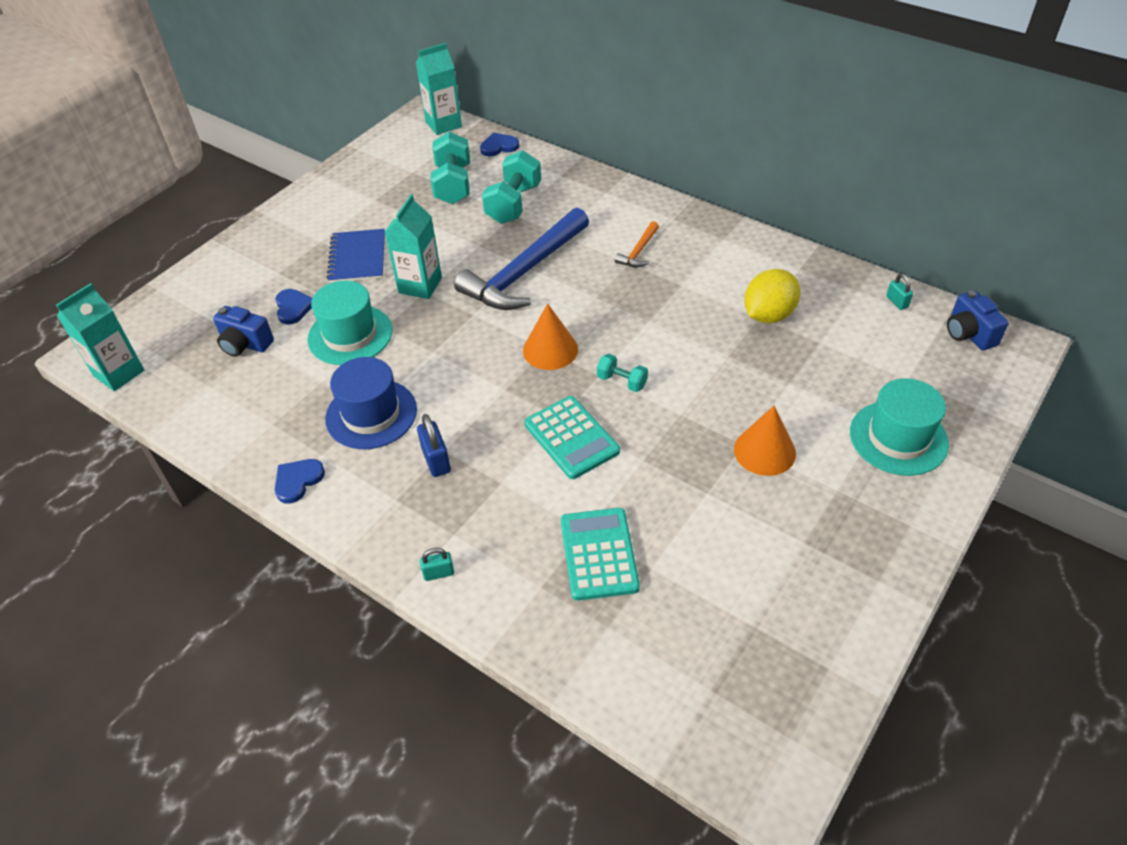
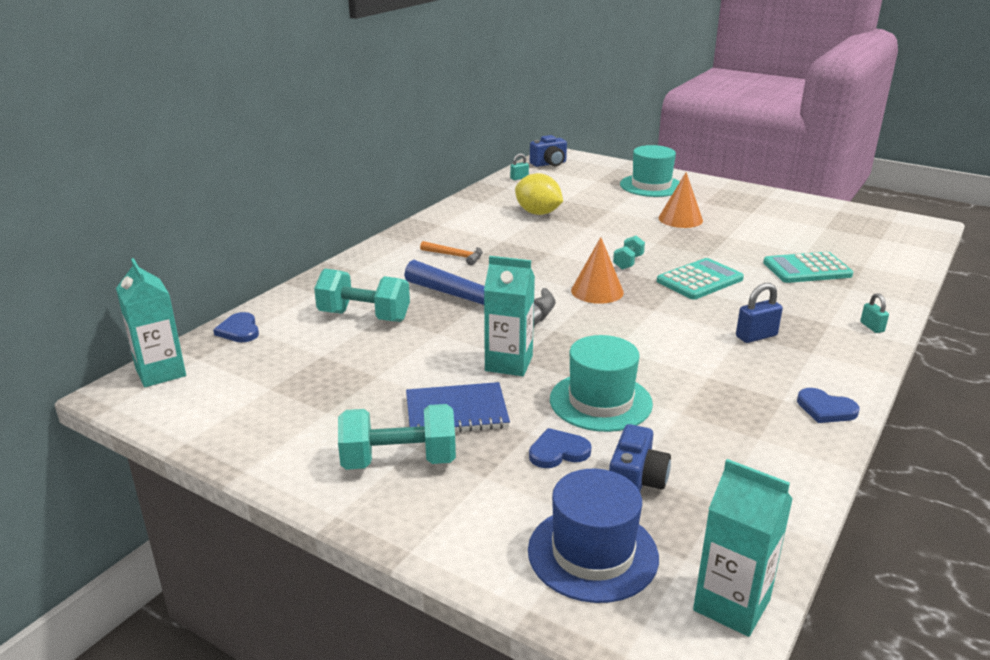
camera: 95 degrees left, 20 degrees down
blue hat [325,357,417,449] -> blue hat moved to [528,469,659,603]
turquoise dumbbell [431,132,470,204] -> turquoise dumbbell moved to [338,404,456,470]

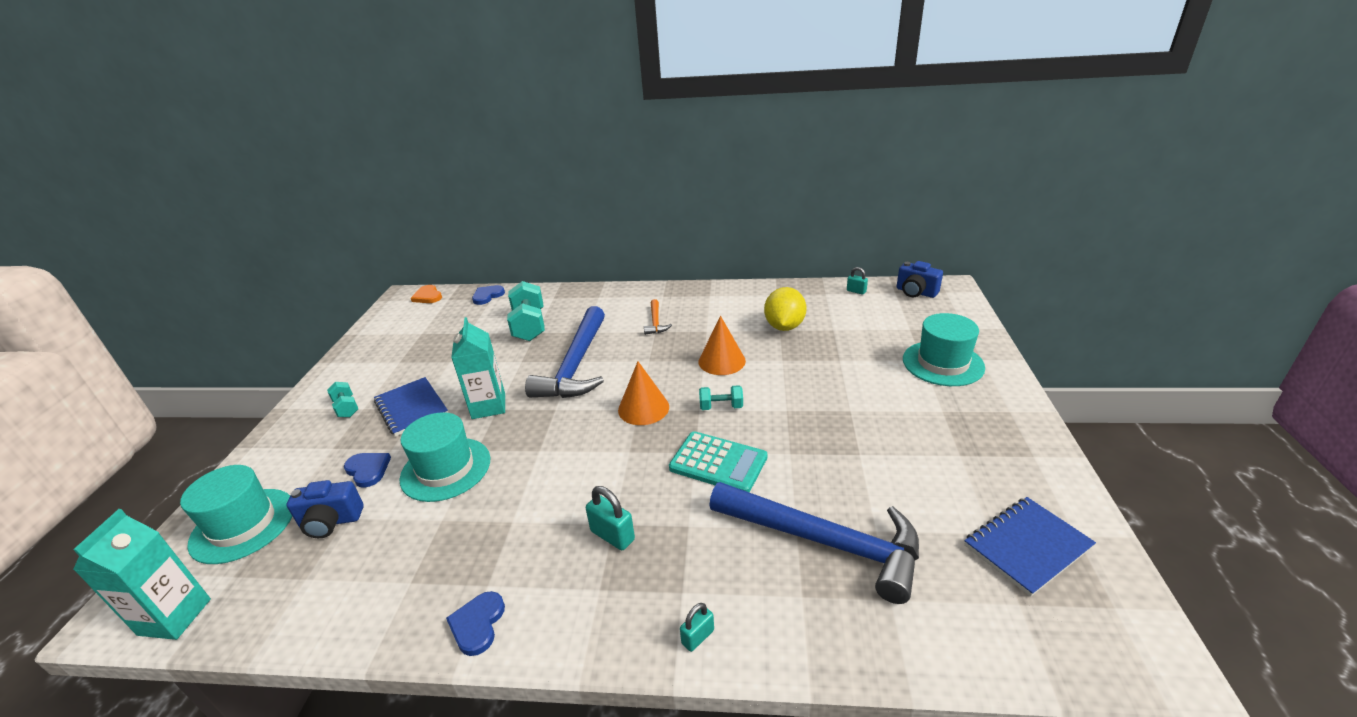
camera: 65 degrees right, 5 degrees up
turquoise carton [116,258,186,387] -> orange heart [411,285,442,303]
turquoise dumbbell [338,404,456,470] -> turquoise dumbbell [327,382,358,417], size x0.53
blue hat [528,469,659,603] -> turquoise hat [180,465,292,564]
orange cone [659,172,703,228] -> orange cone moved to [699,316,746,375]
blue padlock [736,283,783,343] -> turquoise padlock [586,486,635,550]
turquoise calculator [763,252,853,283] -> blue hammer [709,482,919,604]
none -> blue notebook [964,497,1096,597]

